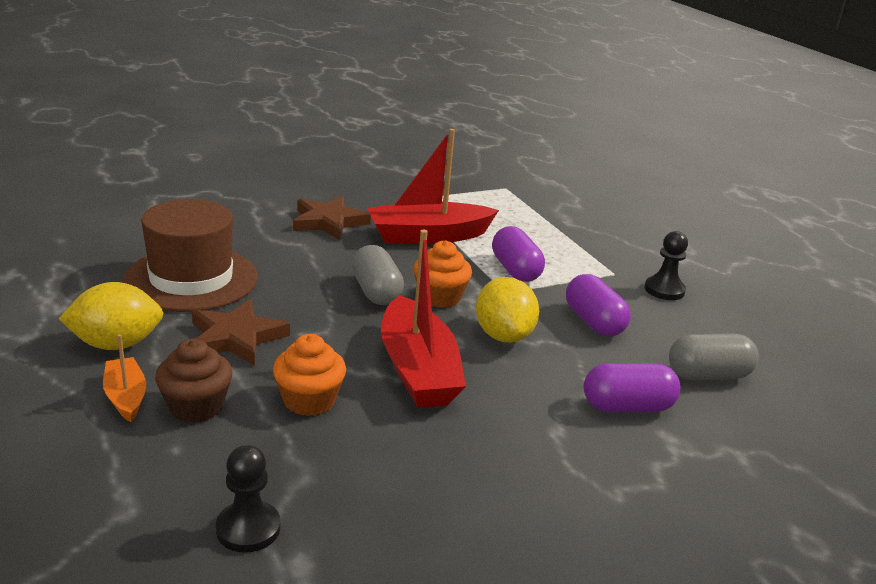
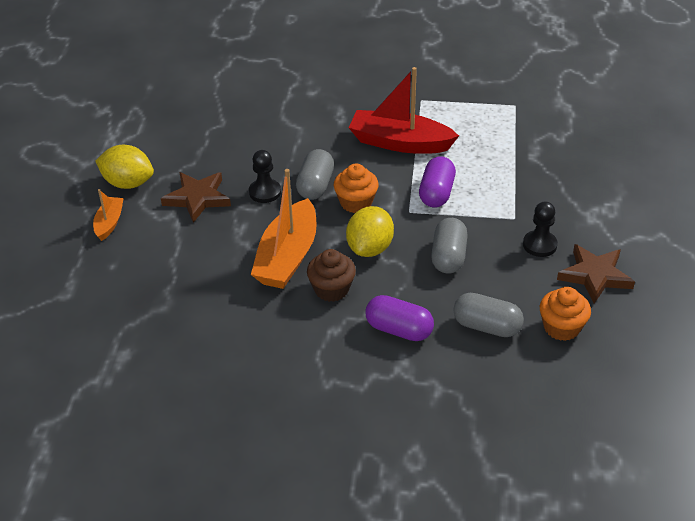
camera: 35 degrees right, 15 degrees up
brown hat [122,199,258,312] -> none
brown cupcake [155,338,233,423] -> brown cupcake moved to [307,249,356,302]
black pawn [216,445,280,553] -> black pawn moved to [249,150,281,203]
orange cupcake [273,334,346,416] -> orange cupcake moved to [540,287,591,341]
brown star [293,196,371,240] -> brown star moved to [557,244,635,303]
red boat [381,230,466,408] -> orange boat [251,169,317,289]
purple capsule [566,274,631,336] -> grey capsule [431,218,468,273]

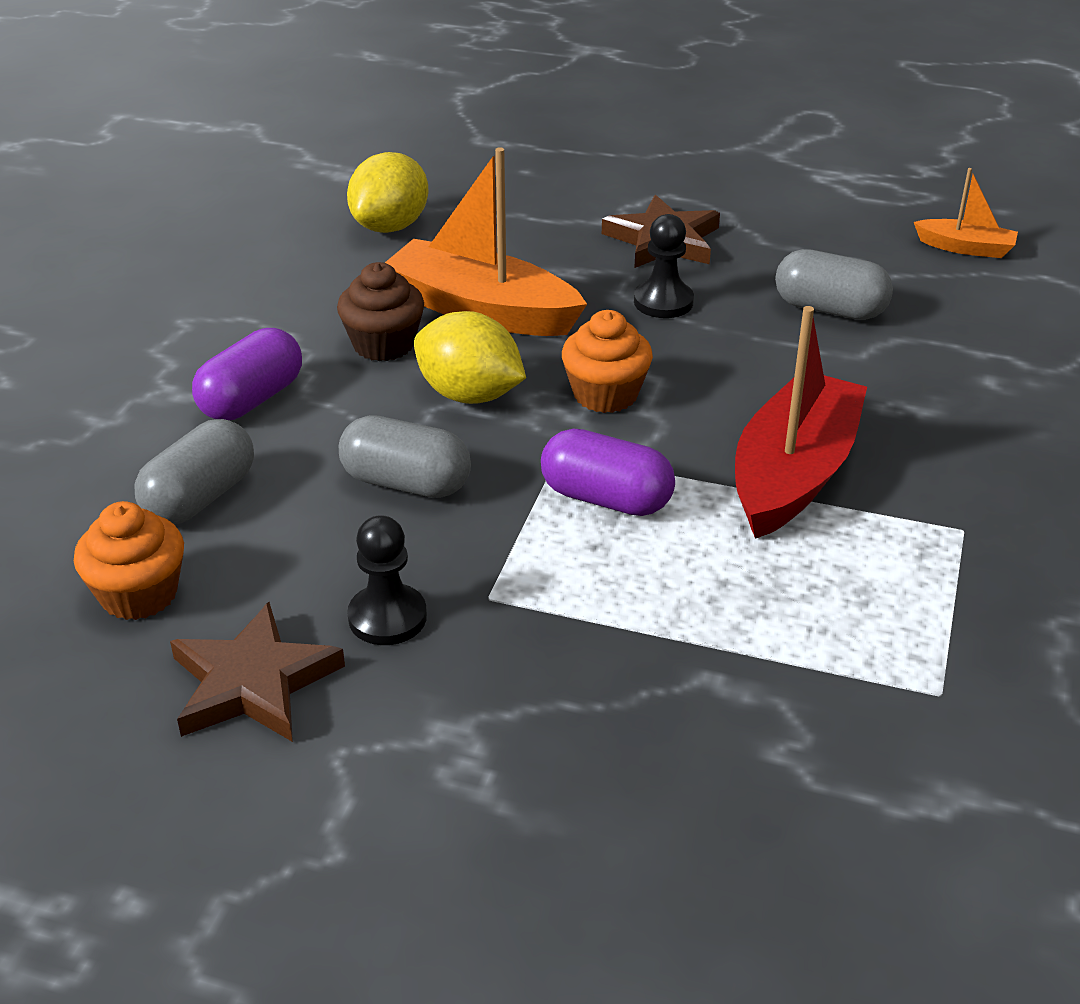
camera: 100 degrees right, 5 degrees down
orange boat [93,189,124,241] -> orange boat moved to [914,168,1018,258]
yellow lemon [95,145,154,189] -> yellow lemon moved to [347,152,429,233]
grey capsule [296,149,334,200] -> grey capsule moved to [775,249,893,320]

